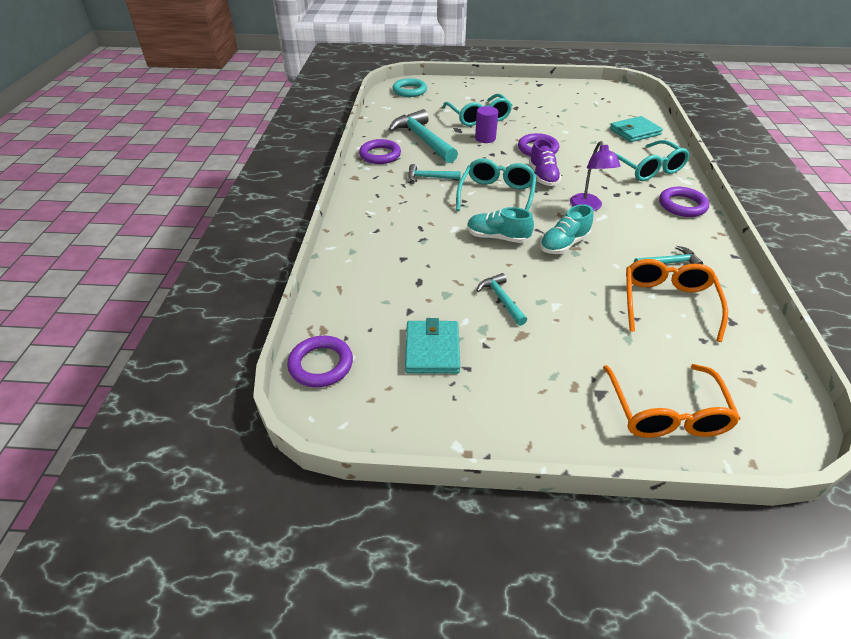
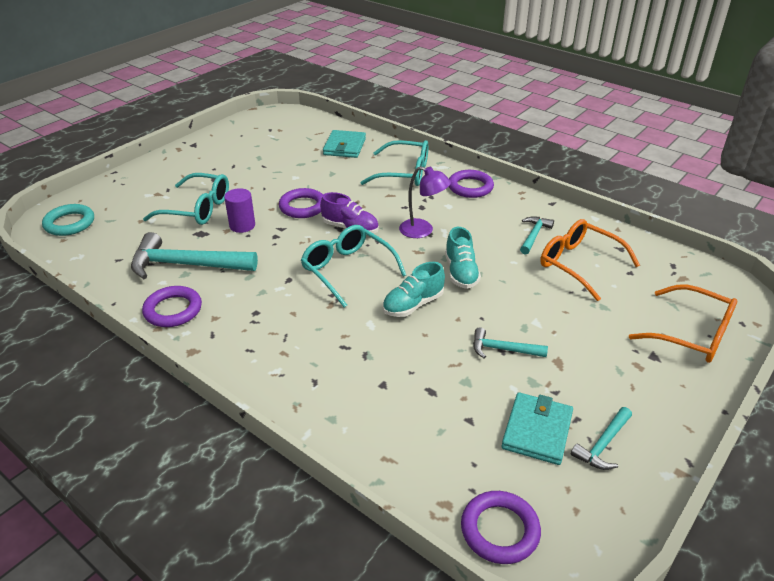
camera: 55 degrees left, 5 degrees down
turquoise wallet [405,318,460,374] -> turquoise wallet turned 75 degrees clockwise [501,392,573,465]
turquoise hammer [408,164,461,182] -> turquoise hammer moved to [571,407,632,470]

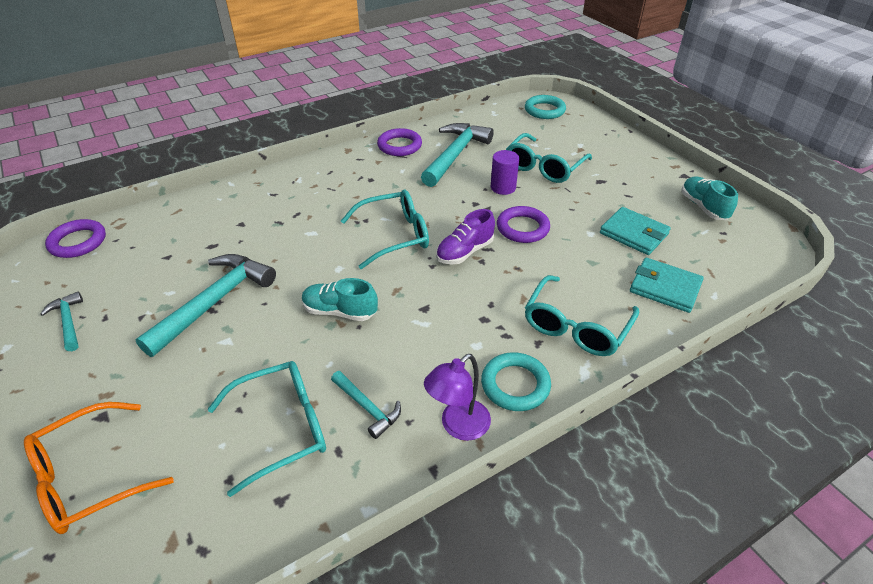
camera: 110 degrees right, 5 degrees up
turquoise shoe [383,262,445,317] -> turquoise shoe moved to [681,177,738,220]
purple lamp [399,166,451,238] -> purple lamp moved to [424,354,491,441]
purple ring [449,170,494,198] -> turquoise ring [481,352,551,411]
turquoise hammer [473,327,548,358] -> turquoise hammer [135,254,276,357], size x1.94
turquoise wallet [501,392,573,465] -> turquoise wallet moved to [600,207,671,255]
orange glasses [540,219,640,301] -> turquoise glasses [208,361,326,497]

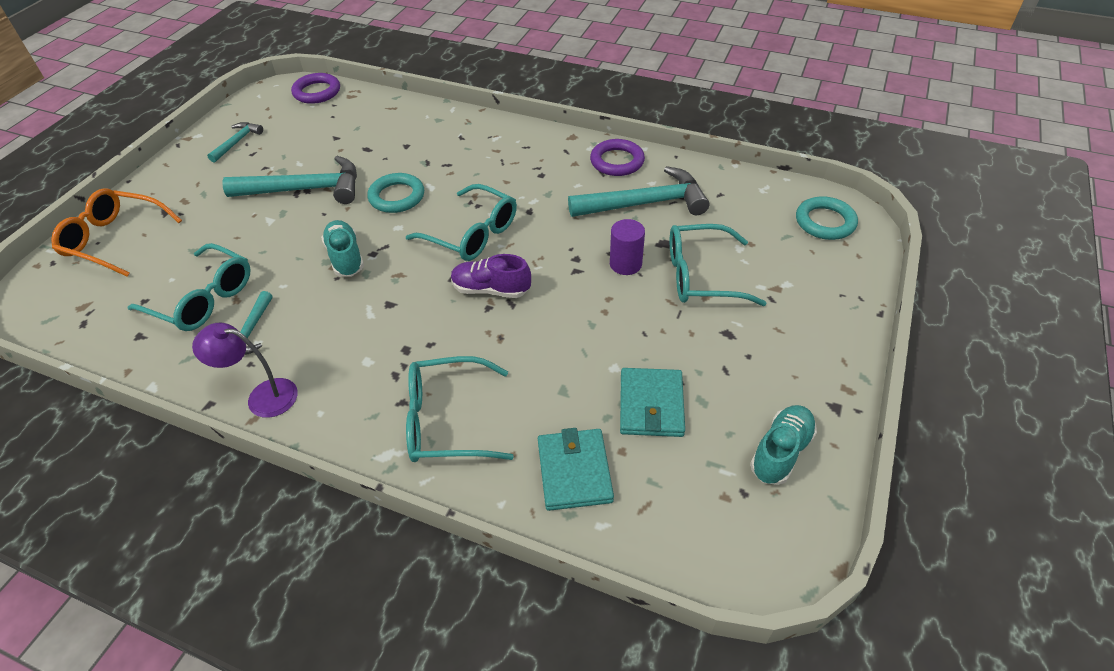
camera: 55 degrees right, 5 degrees up
turquoise ring [481,352,551,411] -> turquoise ring moved to [367,173,424,213]
purple ring [497,206,550,243] -> none

